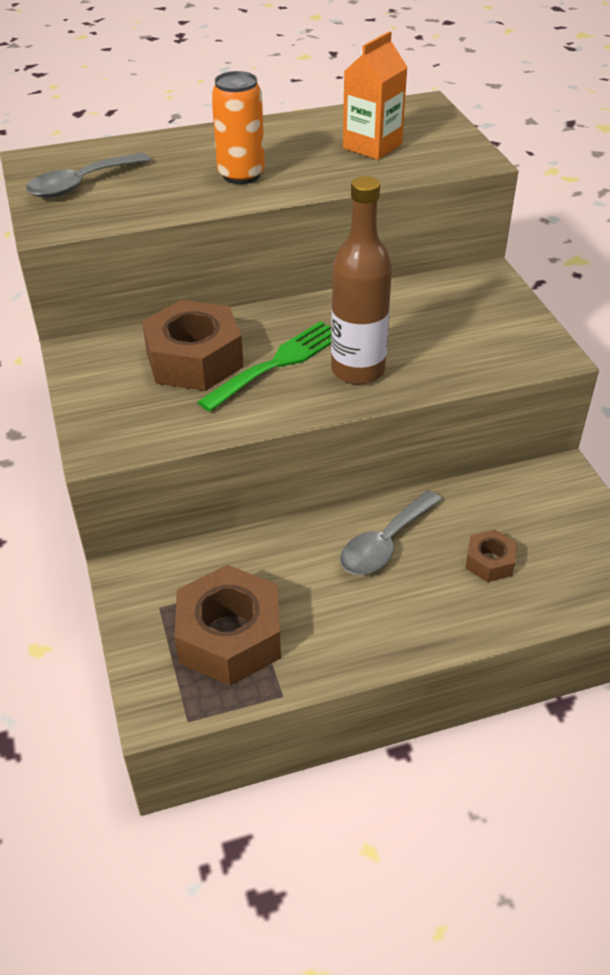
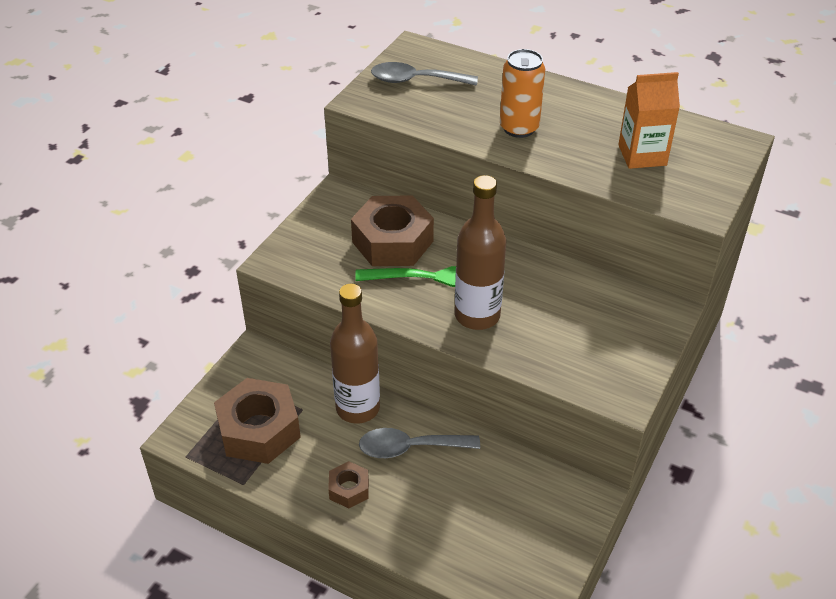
camera: 45 degrees right, 0 degrees up
brown nut [466,529,517,582] -> brown nut moved to [328,461,369,508]
none -> brown bottle [330,284,380,424]

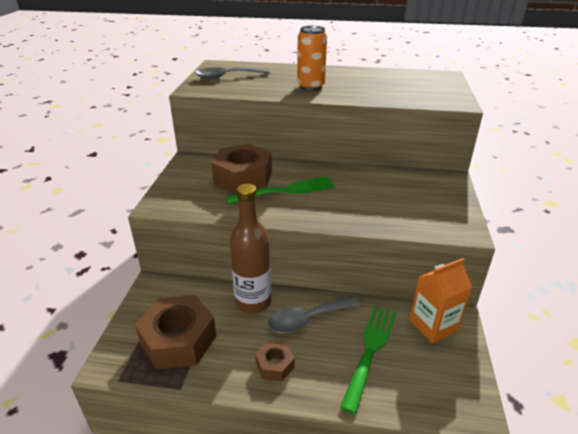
camera: 20 degrees left, 10 degrees down
brown bottle [455,175,506,330] -> none
orange carton [618,72,680,169] -> orange carton moved to [410,258,472,343]
none -> green fork [340,306,396,414]

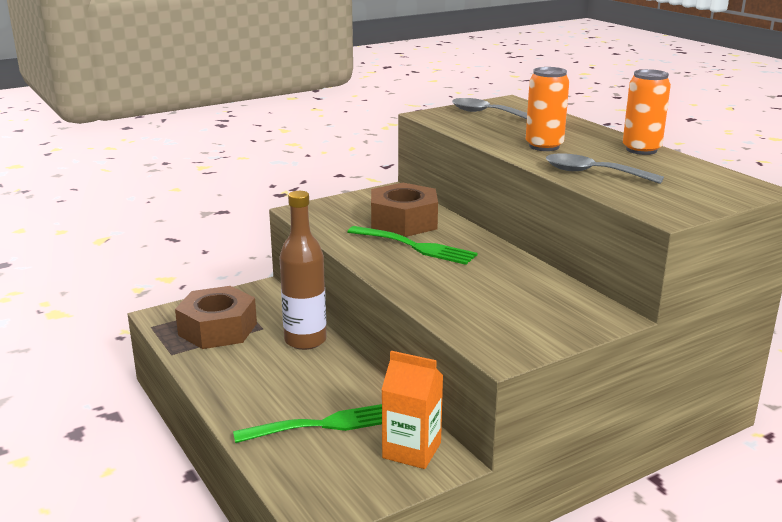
camera: 50 degrees right, 10 degrees down
brown nut [255,341,295,381] -> none
grey spoon [268,297,360,333] -> grey spoon moved to [546,153,664,184]
none -> orange can [623,69,671,155]

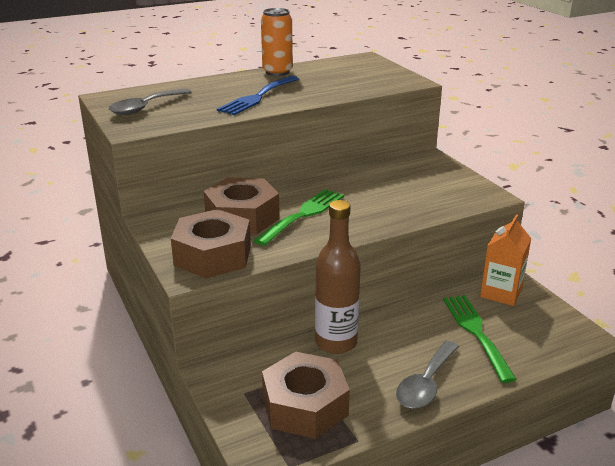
camera: 85 degrees left, 5 degrees up
orange can [526,67,569,151] -> blue fork [217,76,299,115]
grey spoon [546,153,664,184] -> grey spoon moved to [396,341,459,409]
none -> brown nut [171,209,251,278]

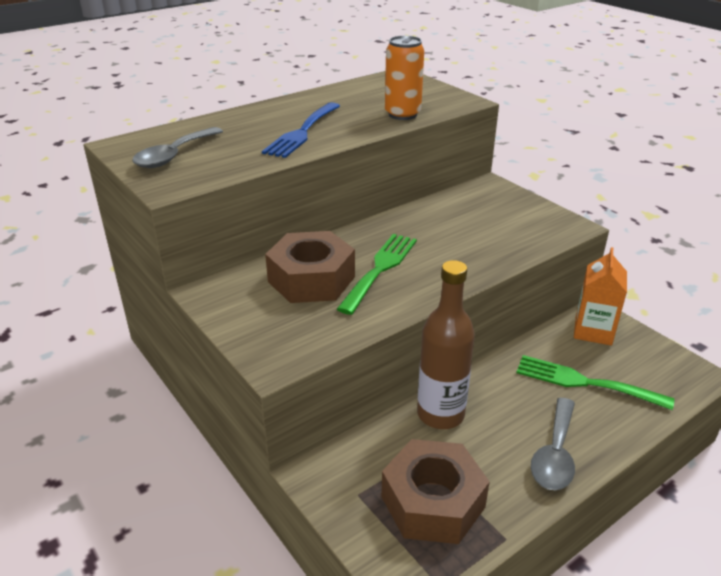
camera: 10 degrees left, 5 degrees up
brown nut [171,209,251,278] -> none
orange can [261,8,293,76] -> orange can moved to [385,36,424,120]
green fork [443,295,517,383] -> green fork turned 45 degrees counterclockwise [516,355,674,410]

